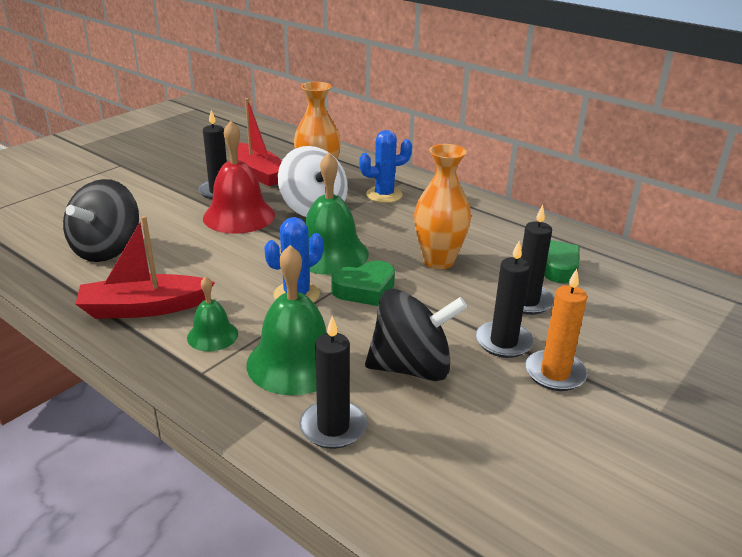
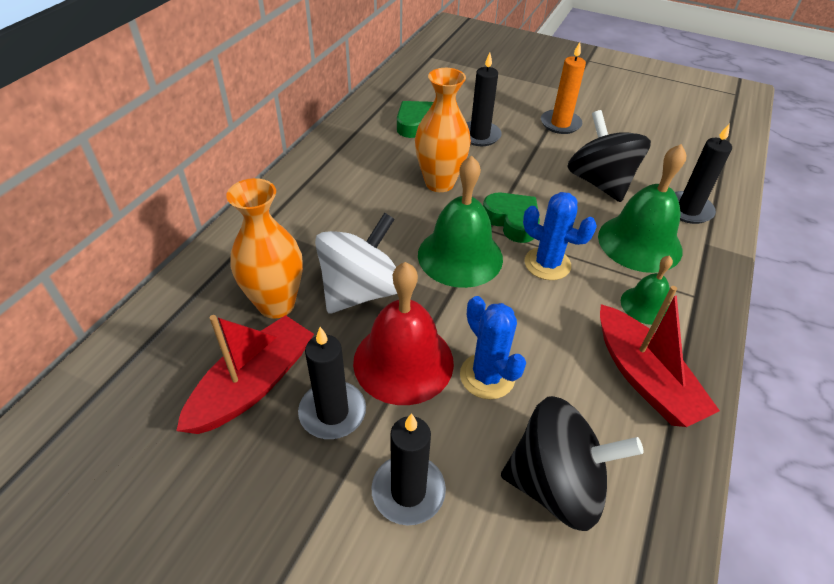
camera: 105 degrees left, 15 degrees up
blue cactus [359,130,412,203] -> blue cactus moved to [460,296,526,399]
black candle [476,241,534,358] -> black candle moved to [371,413,446,525]

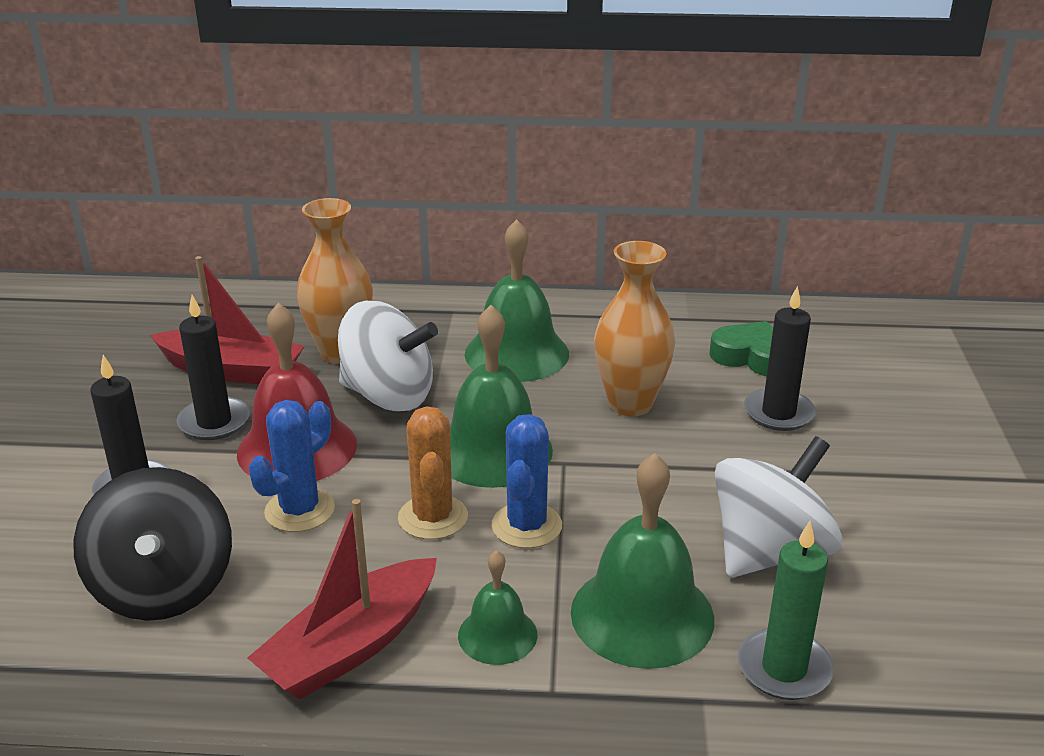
camera: 70 degrees right, 15 degrees down
green heart [483,192,540,243] -> none
orange candle [541,42,586,134] -> none
black spinning top [567,110,651,202] -> white spinning top [715,436,842,577]
black candle [675,123,732,224] -> green candle [738,521,834,700]
none -> orange cactus [398,406,468,540]
none -> green bell [465,219,569,382]

